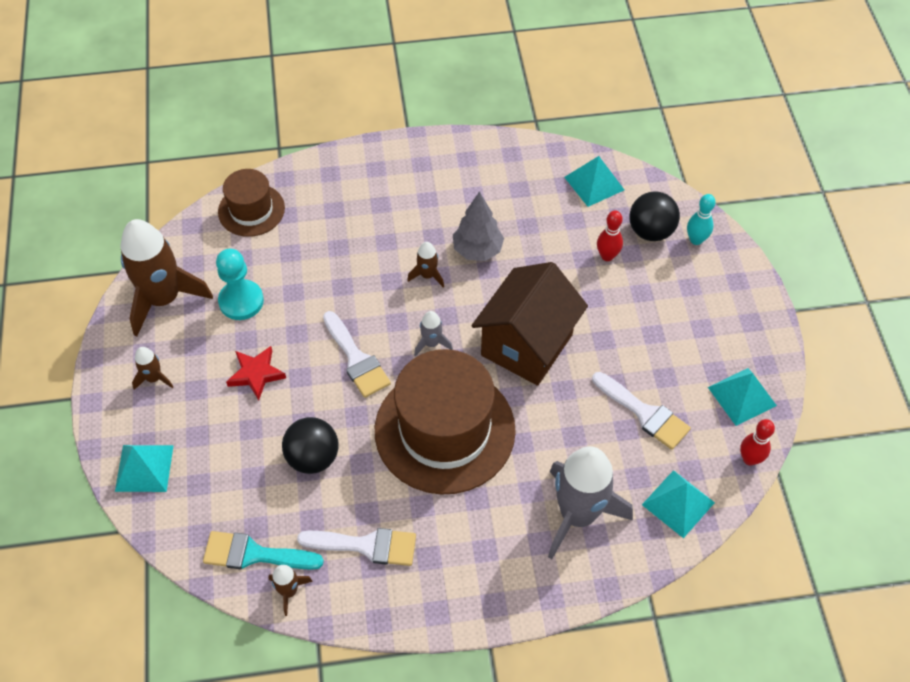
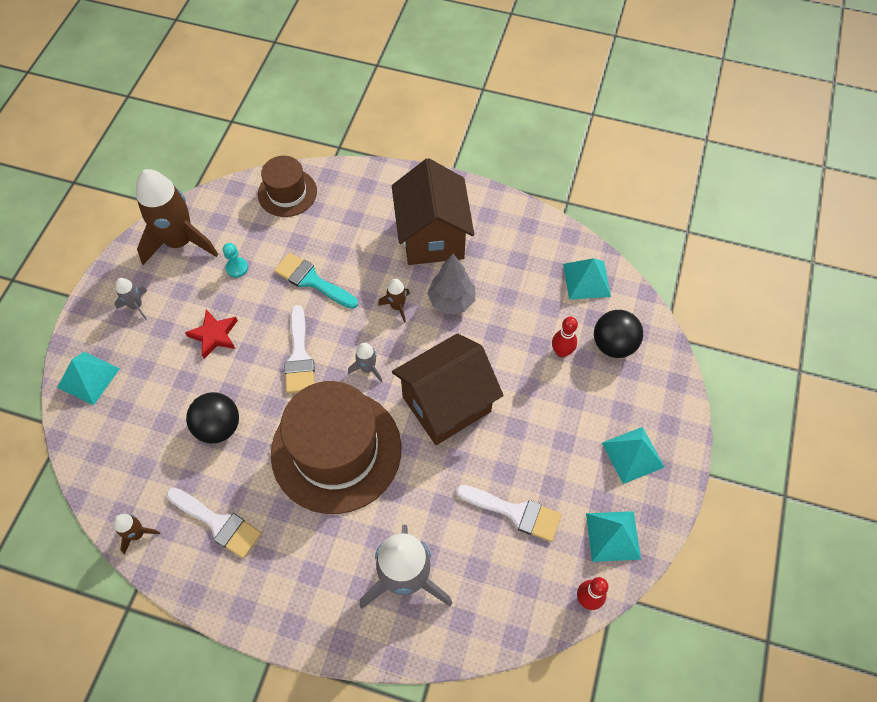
camera: 25 degrees right, 5 degrees up
brown rocket [132,347,173,390] -> grey rocket [115,278,147,320]
turquoise brush [203,531,324,570] -> turquoise brush moved to [274,252,358,309]
turquoise pawn [216,249,264,320] -> turquoise pawn [223,243,248,278], size x0.56
white brush [592,372,691,450] -> white brush turned 45 degrees counterclockwise [456,485,562,542]
turquoise pyramid [642,470,715,538] -> turquoise pyramid moved to [602,427,665,484]
turquoise bowling pin [687,194,716,245] -> none
none -> brown house [392,158,474,265]

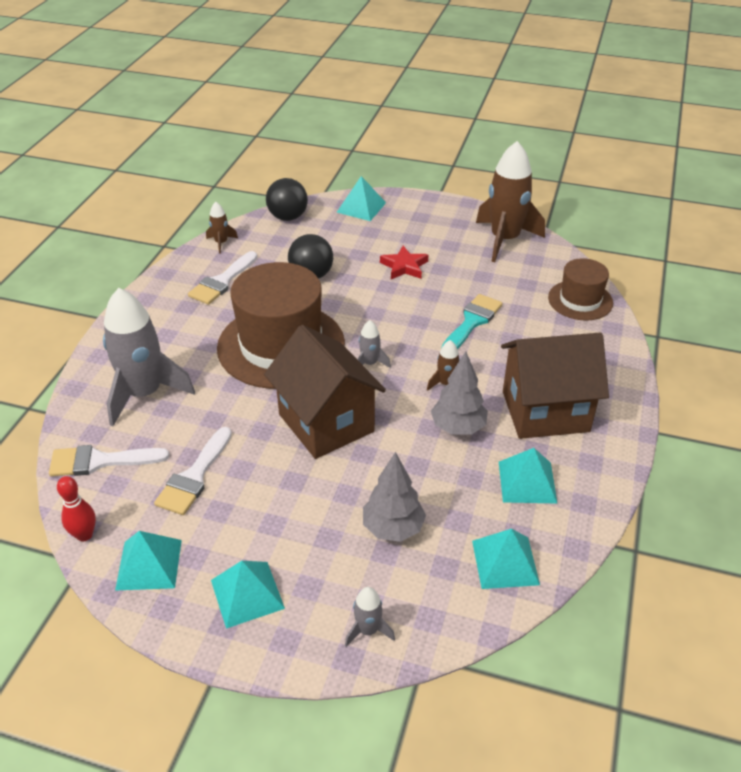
camera: 90 degrees right, 20 degrees down
grey rocket [115,278,147,320] -> grey rocket moved to [345,587,395,647]
turquoise pawn [223,243,248,278] -> none
white brush [284,305,315,393] -> white brush moved to [49,445,169,476]
red bowling pin [552,317,578,357] -> grey tree [363,452,426,542]
black ball [594,310,643,358] -> black ball moved to [266,178,308,221]
none -> turquoise pyramid [499,448,558,504]

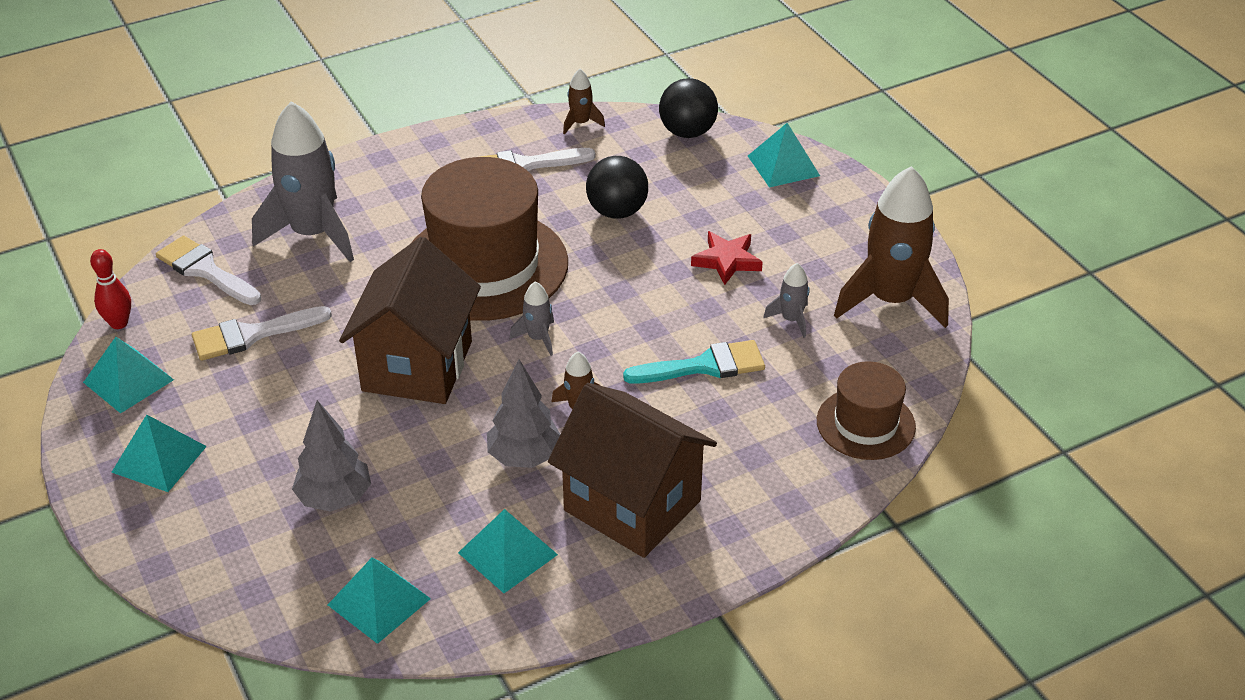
camera: 45 degrees right, 0 degrees up
grey rocket [345,587,395,647] -> grey rocket moved to [763,263,810,338]

